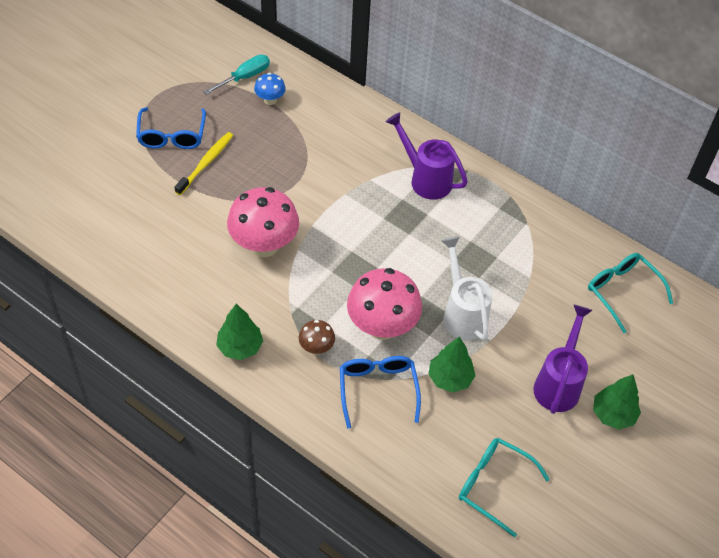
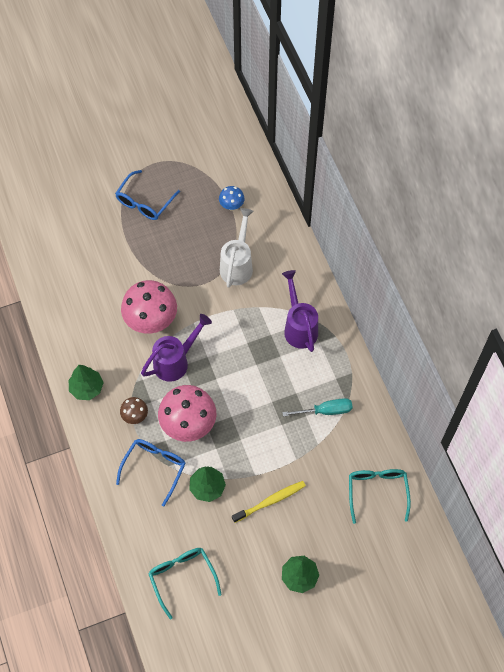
camera: 35 degrees right, 10 degrees up
yellow toothbrush [175,132,233,195] -> yellow toothbrush moved to [232,481,306,523]
turquoise screwdriver [203,54,270,95] -> turquoise screwdriver moved to [282,398,353,417]
white watering can [441,236,492,341] -> white watering can moved to [220,208,253,288]
purple watering can [533,304,593,414] -> purple watering can moved to [141,314,212,382]

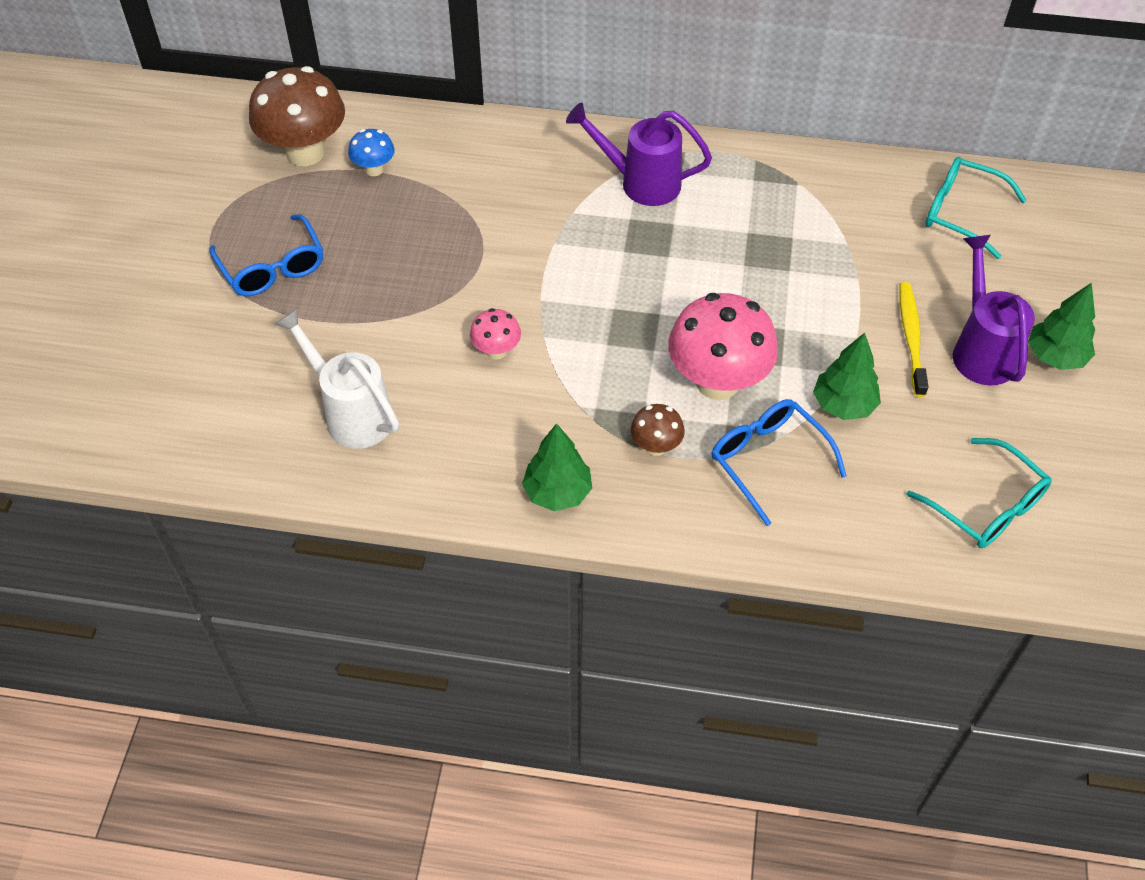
camera: 60 degrees left, 10 degrees down
pink mushroom [121,280,177,334] -> pink mushroom [470,308,521,360], size x0.49
purple watering can [141,314,212,382] -> purple watering can moved to [953,235,1035,385]
turquoise glasses [149,548,222,619] -> turquoise glasses turned 135 degrees counterclockwise [906,438,1052,548]
white watering can [220,208,253,288] -> white watering can moved to [274,308,399,449]
turquoise screwdriver [282,398,353,417] -> none
none -> brown mushroom [249,66,345,166]

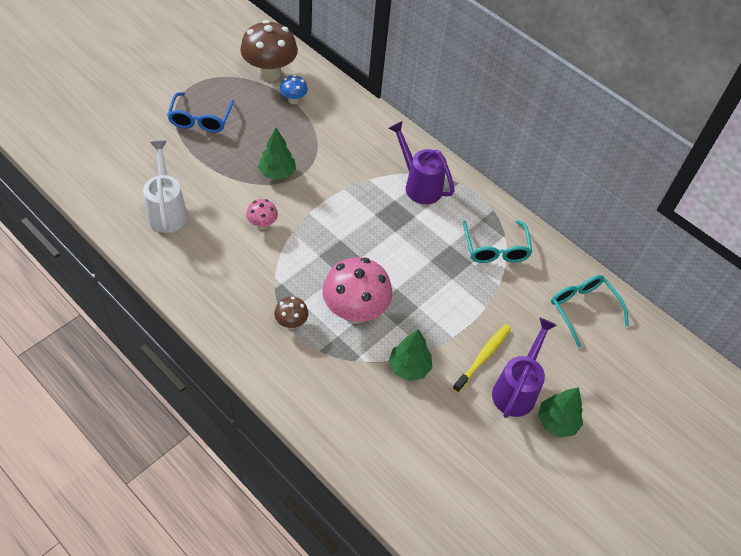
camera: 30 degrees right, 0 degrees up
green tree [522,423,592,511] -> green tree moved to [258,128,296,180]
blue glasses [712,399,847,526] -> none
turquoise glasses [906,438,1052,548] -> turquoise glasses moved to [463,220,532,263]

